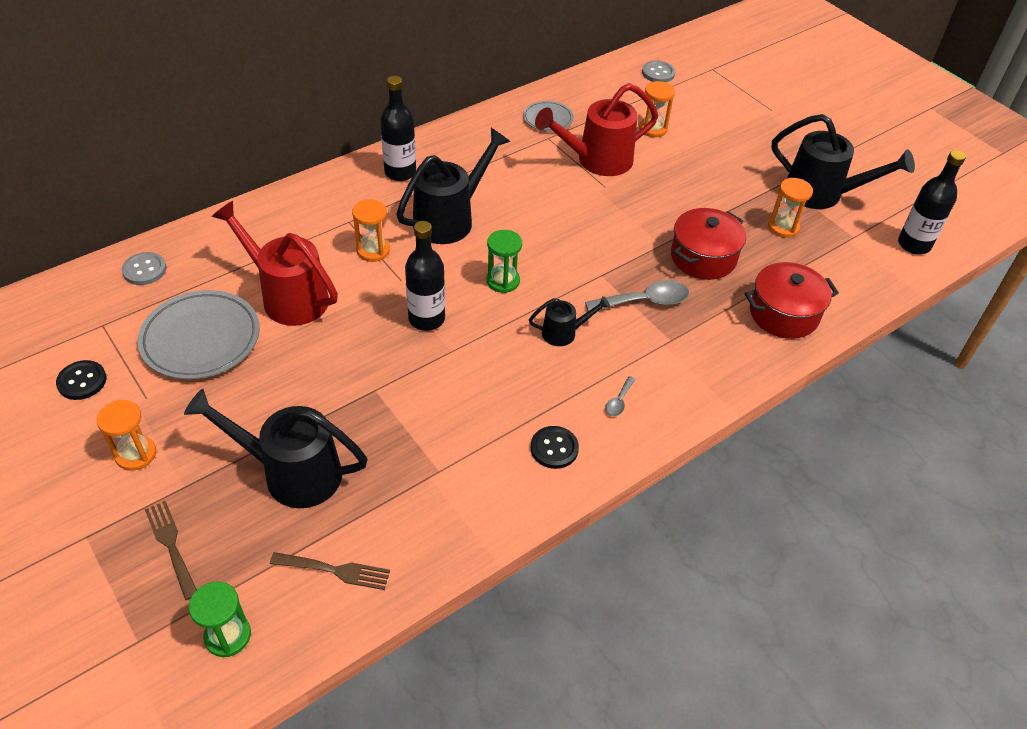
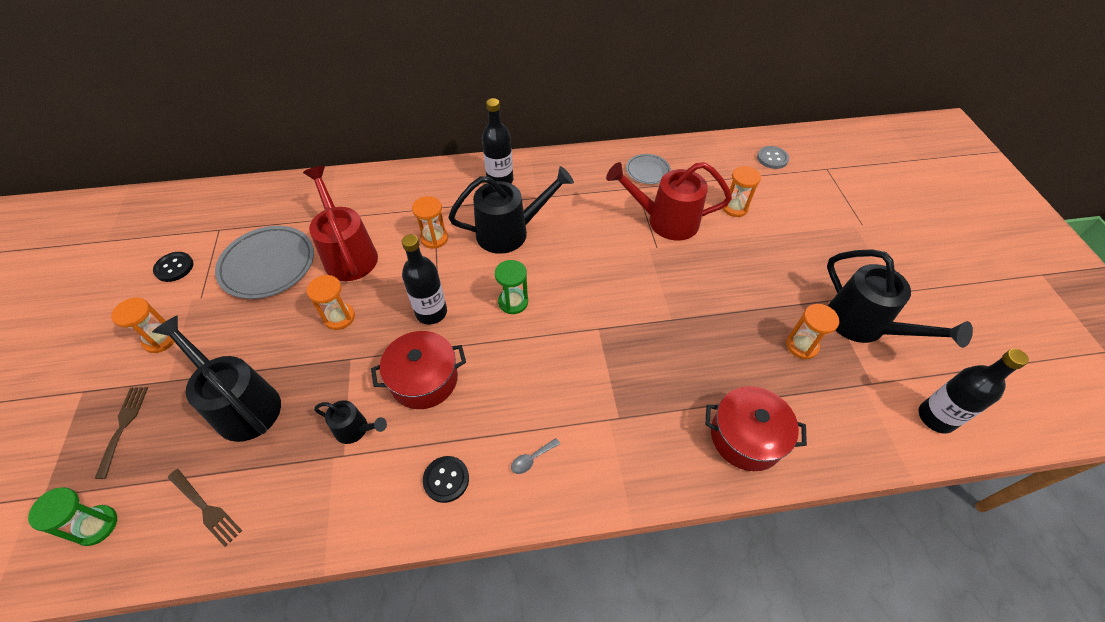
camera: 30 degrees right, 5 degrees up
grey button [122,252,166,285] -> none
black watering can [529,296,610,346] -> black watering can moved to [314,400,387,444]
grey spoon [585,280,689,311] -> none
red pot [671,208,746,280] -> red pot moved to [371,331,466,409]
none -> orange hourglass [307,275,355,330]

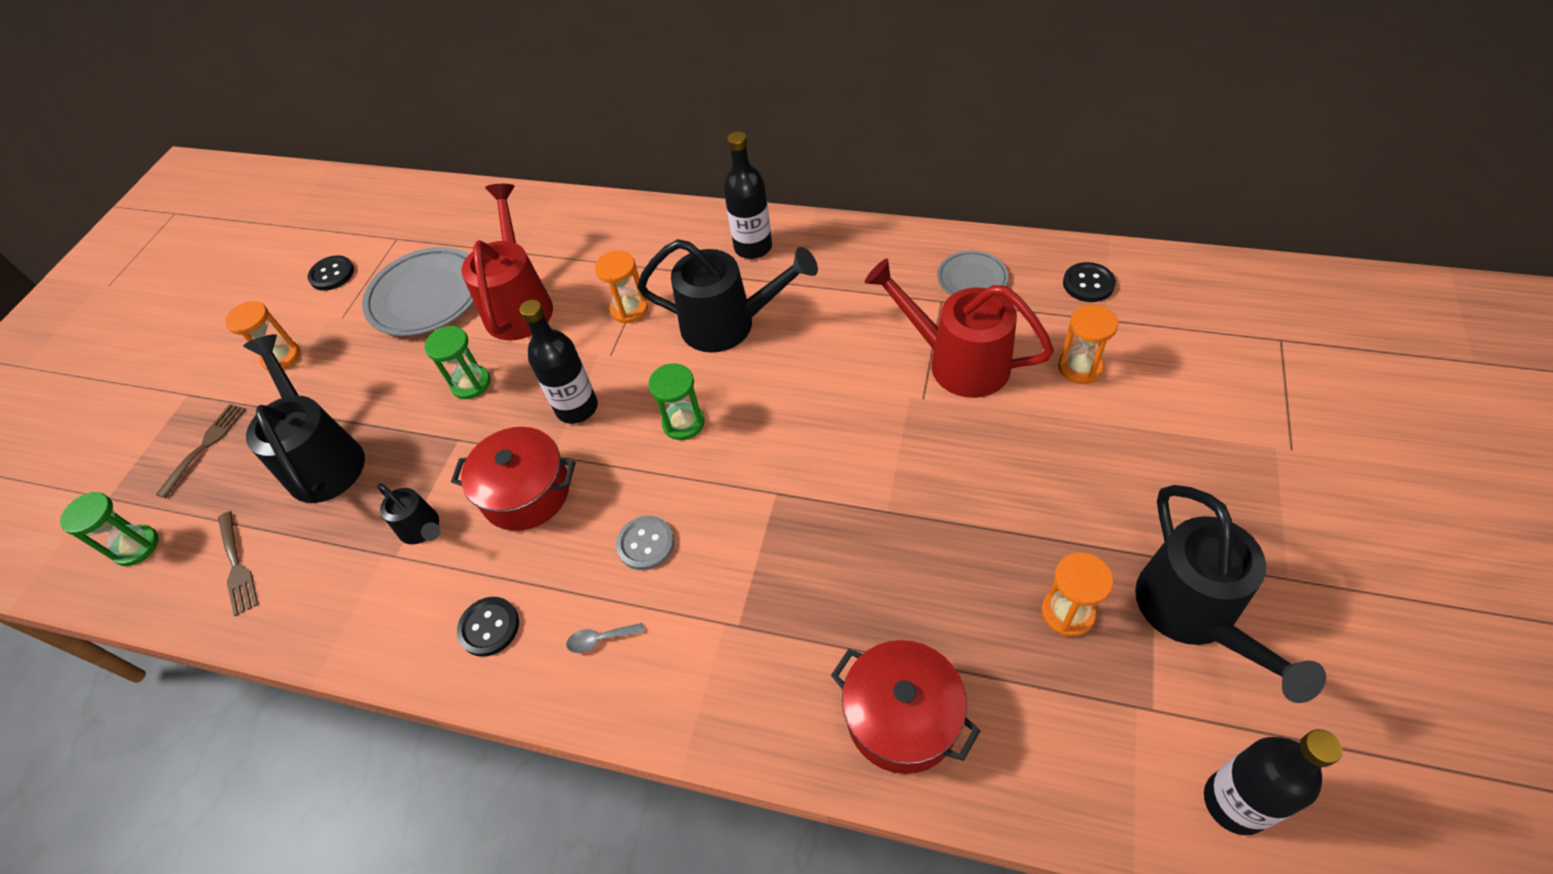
camera: 30 degrees right, 0 degrees up
orange hourglass [307,275,355,330] -> green hourglass [424,326,491,399]
grey button [757,146,789,169] -> grey button moved to [616,516,674,570]
none -> black button [1063,262,1116,302]

